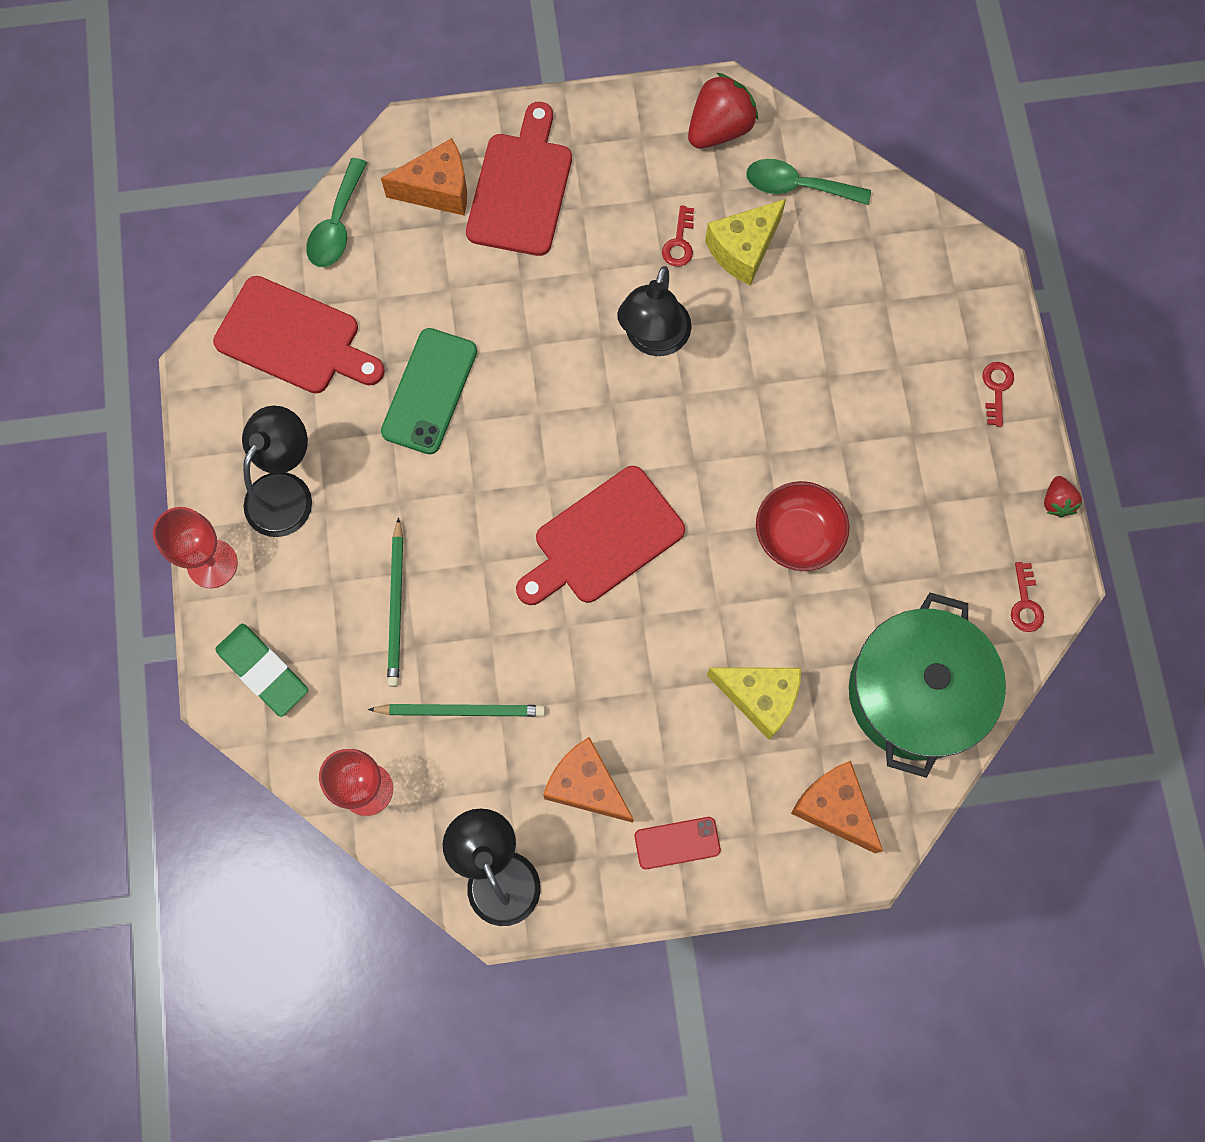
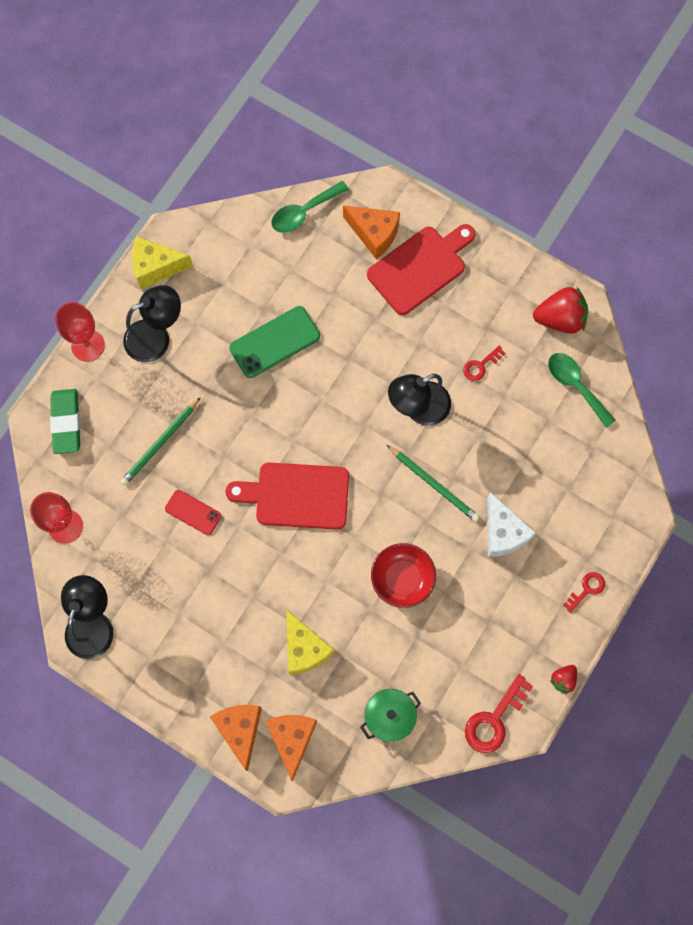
camera: 40 degrees right, 0 degrees up
red cutting board [213,276,385,394] -> none
green pencil [368,704,545,717] -> green pencil moved to [387,445,480,522]
orange cheese [543,737,634,823] -> orange cheese moved to [210,705,262,771]
red phone [635,817,721,869] -> red phone moved to [165,490,221,535]
yellow cheese [705,199,786,286] -> yellow cheese moved to [132,237,193,289]
green pot [849,593,1006,778] -> green pot [360,689,421,742], size x0.51
red key [1011,562,1044,632] -> red key [465,674,533,753], size x1.71
none -> white cheese [487,492,536,557]

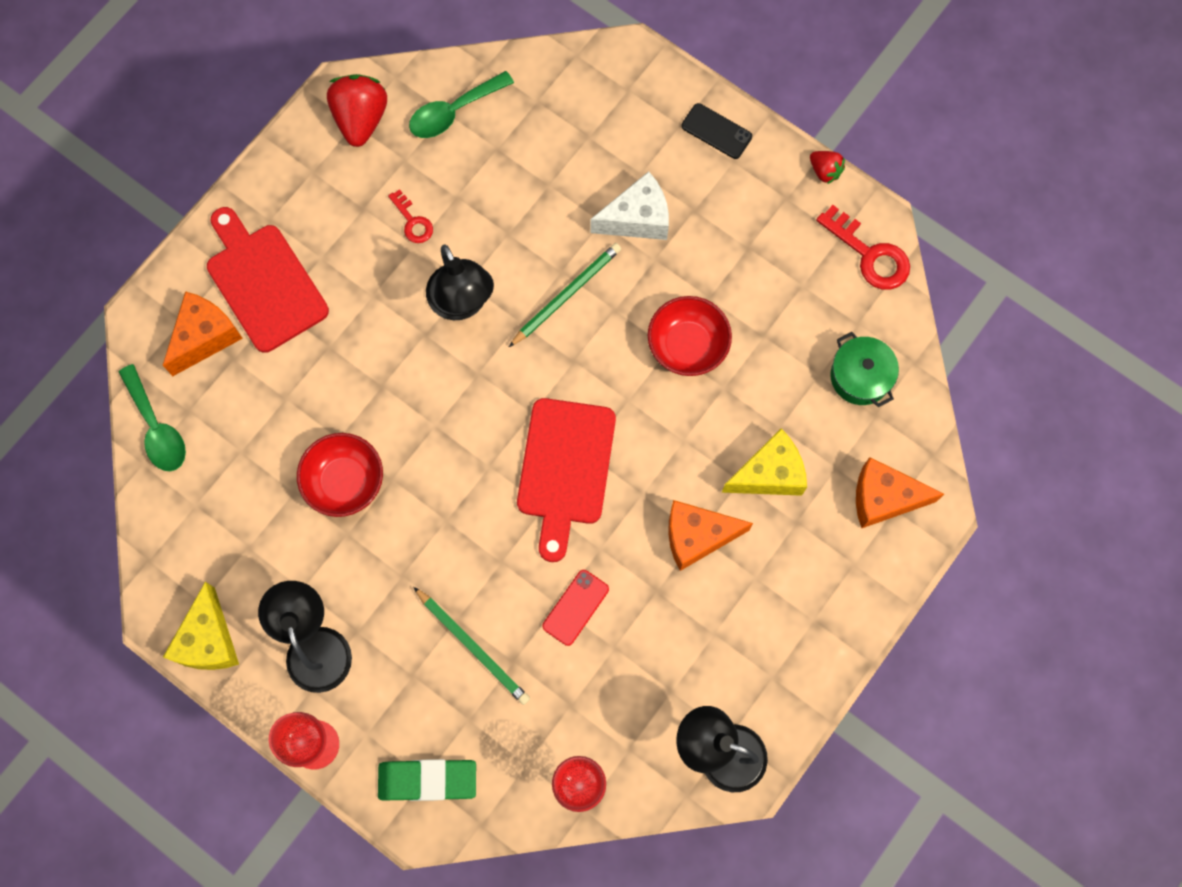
camera: 85 degrees left, 0 degrees up
orange cheese [210,705,262,771] -> orange cheese moved to [668,500,753,571]
green phone [229,306,320,378] -> red bowl [297,433,383,517]
red key [563,572,605,613] -> black phone [682,103,752,159]

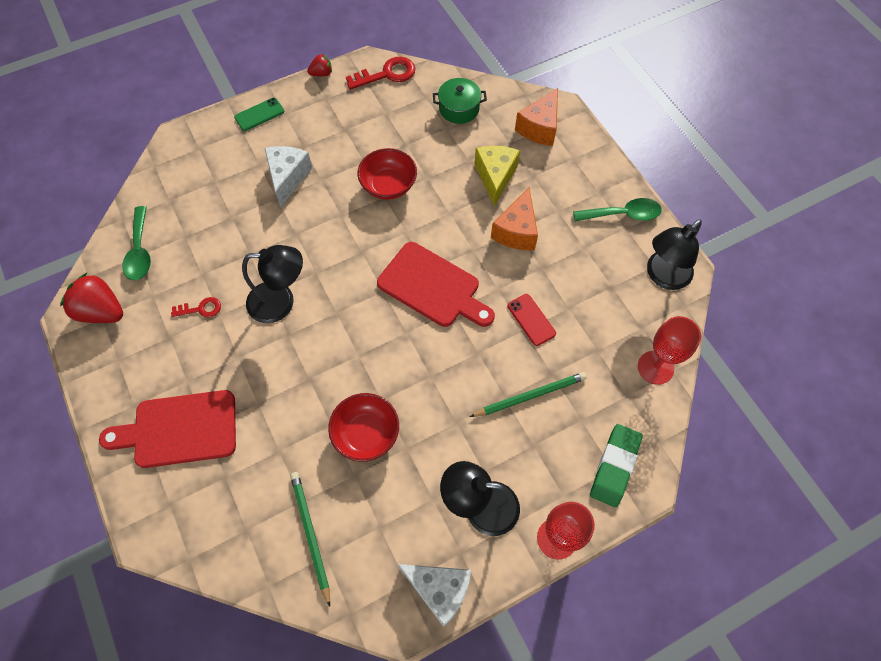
camera: 65 degrees left, 10 degrees down
green spoon [119,364,186,471] -> green spoon moved to [573,198,662,221]
orange cheese [163,291,243,376] -> none
yellow cheese [163,582,239,670] -> white cheese [398,564,471,627]
green pencil [509,243,621,347] -> green pencil moved to [290,472,330,607]
black phone [682,103,752,159] -> green phone [234,98,284,131]

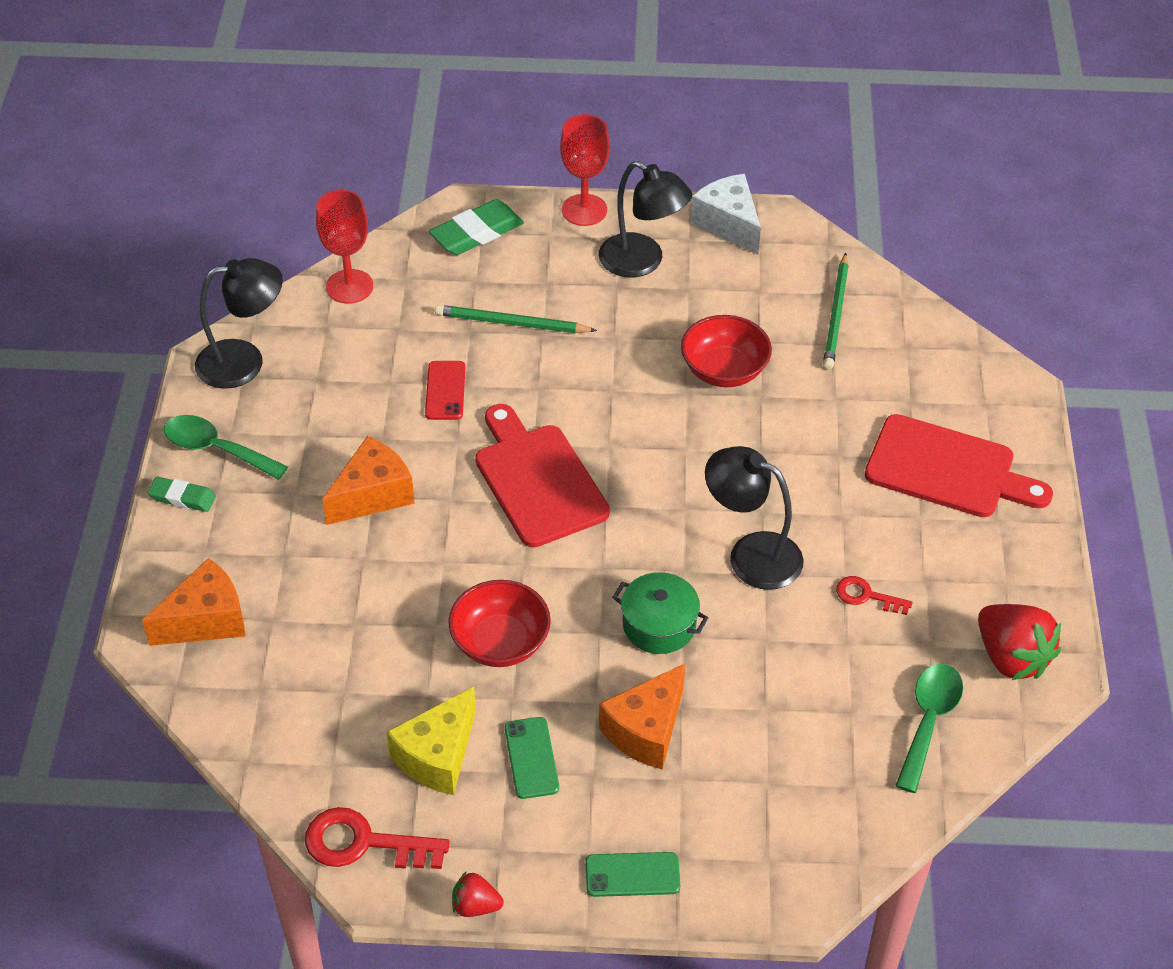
camera: 150 degrees left, 15 degrees down
white cheese [265,146,313,207] -> orange cheese [599,664,685,770]
green pot [433,78,487,124] -> green pot moved to [612,572,709,654]
yellow cheese [474,146,520,207] -> yellow cheese moved to [387,687,476,795]
none -> green eraser [147,477,216,512]
none -> green phone [505,717,559,799]

